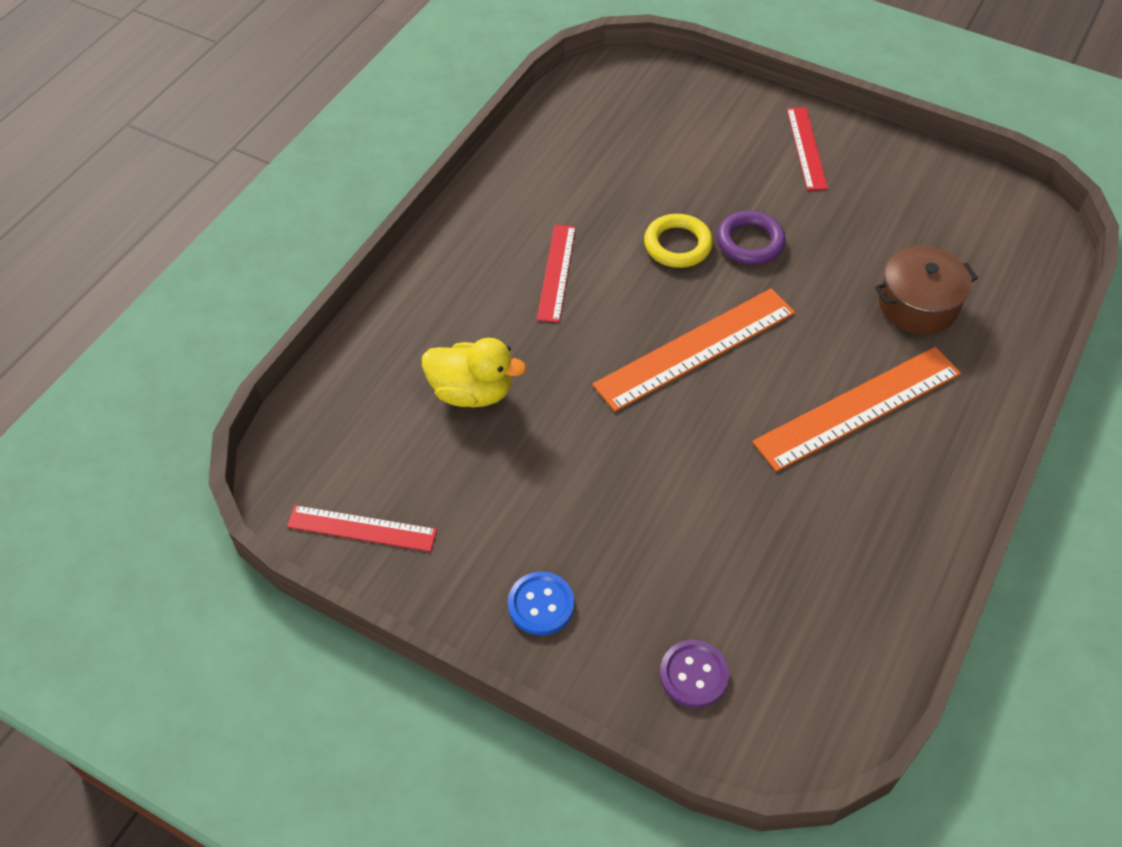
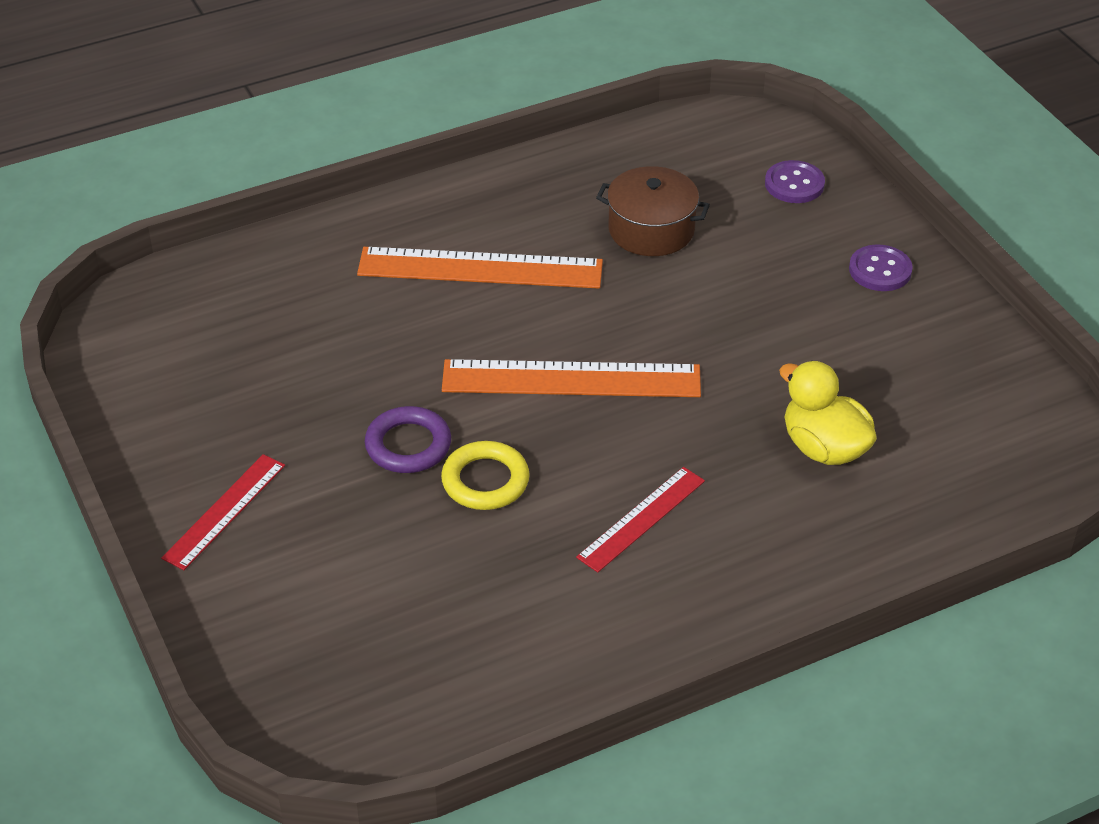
camera: 145 degrees left, 10 degrees down
red ruler [287,505,437,552] -> none
blue button [508,572,574,635] -> purple button [849,245,913,291]
brown pot [875,246,978,334] -> brown pot moved to [596,166,710,256]

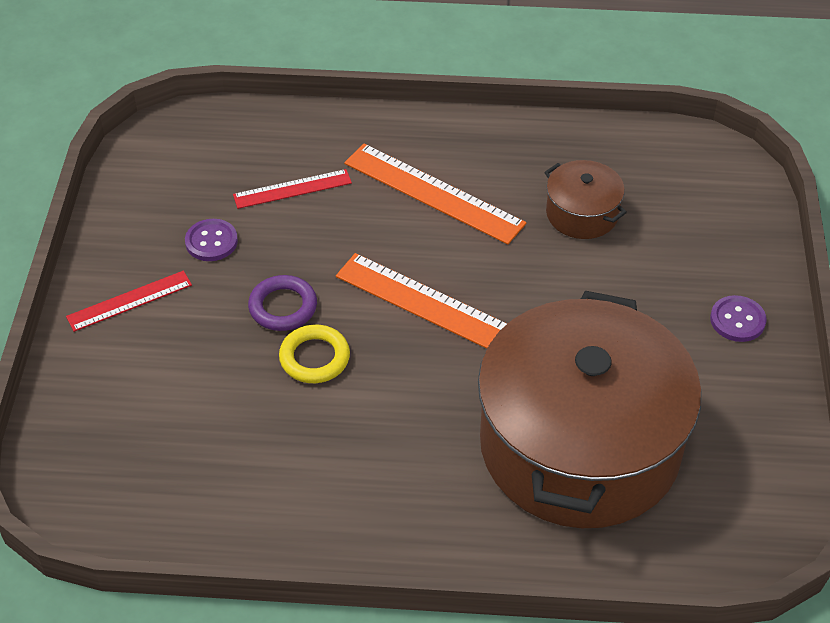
camera: 30 degrees right, 5 degrees up
red ruler [576,467,705,572] -> red ruler moved to [233,169,352,209]
purple button [765,160,825,203] -> purple button moved to [185,219,238,261]
yellow duck [779,361,877,465] -> brown pot [478,291,702,528]

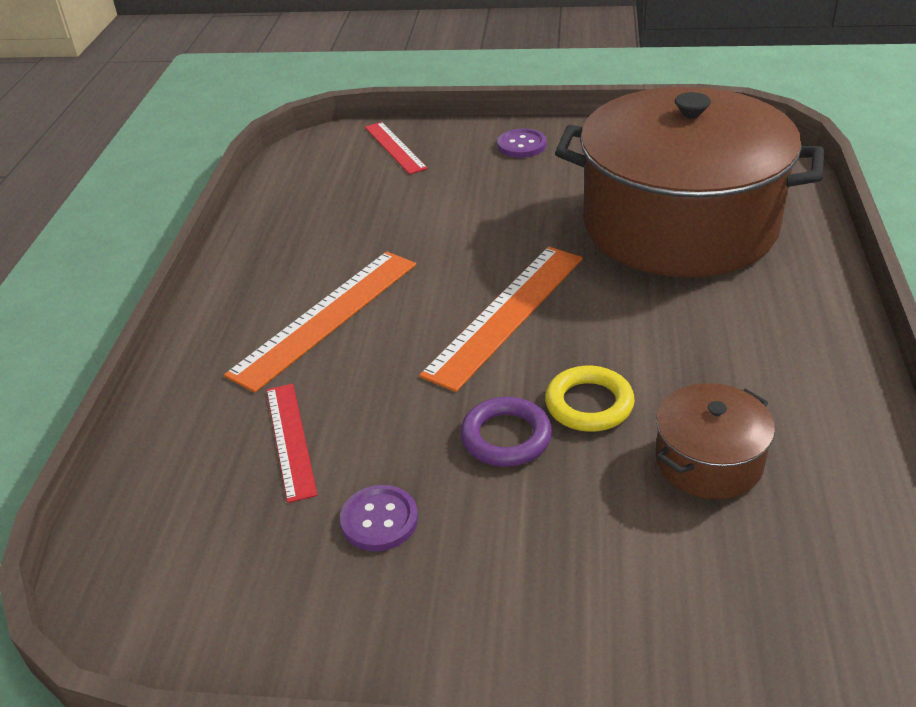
camera: 85 degrees left, 10 degrees down
red ruler [66,271,192,332] -> red ruler moved to [365,122,428,174]
brown pot [544,160,627,239] -> brown pot moved to [656,383,775,499]

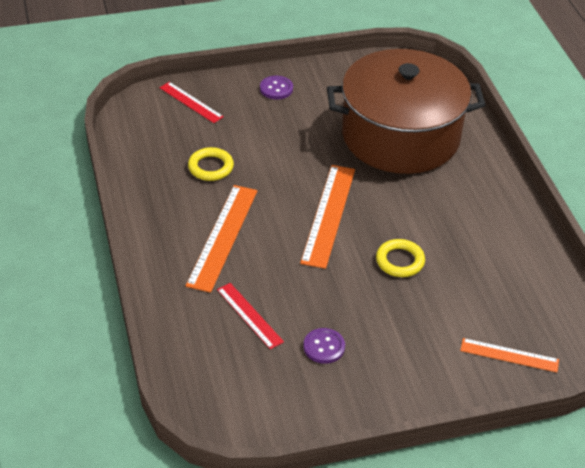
camera: 25 degrees left, 5 degrees up
purple ring [461,397,552,467] -> none
brown pot [656,383,775,499] -> none
none -> yellow ring [188,147,234,181]
none -> orange ruler [460,338,559,372]

